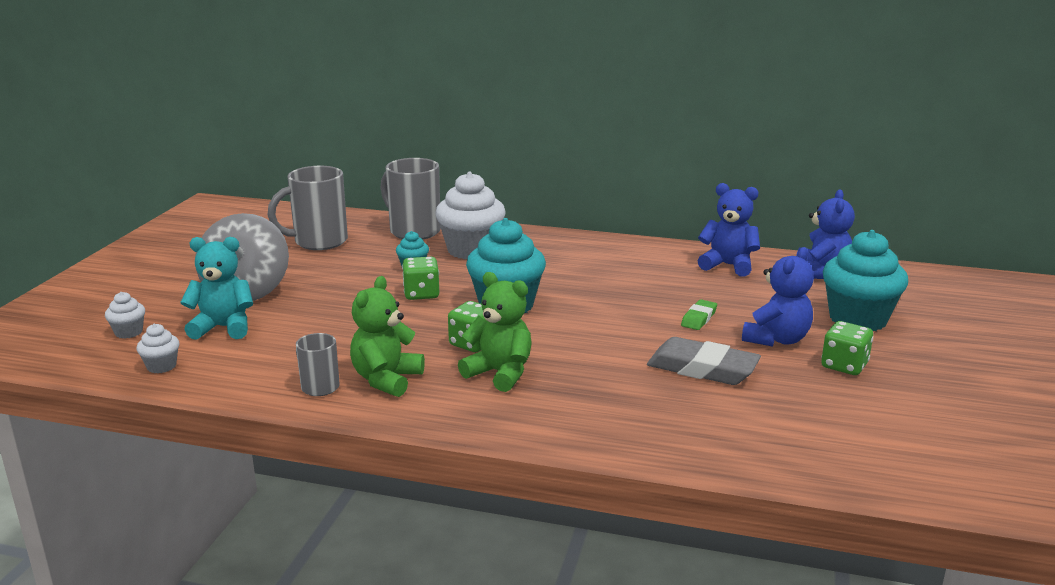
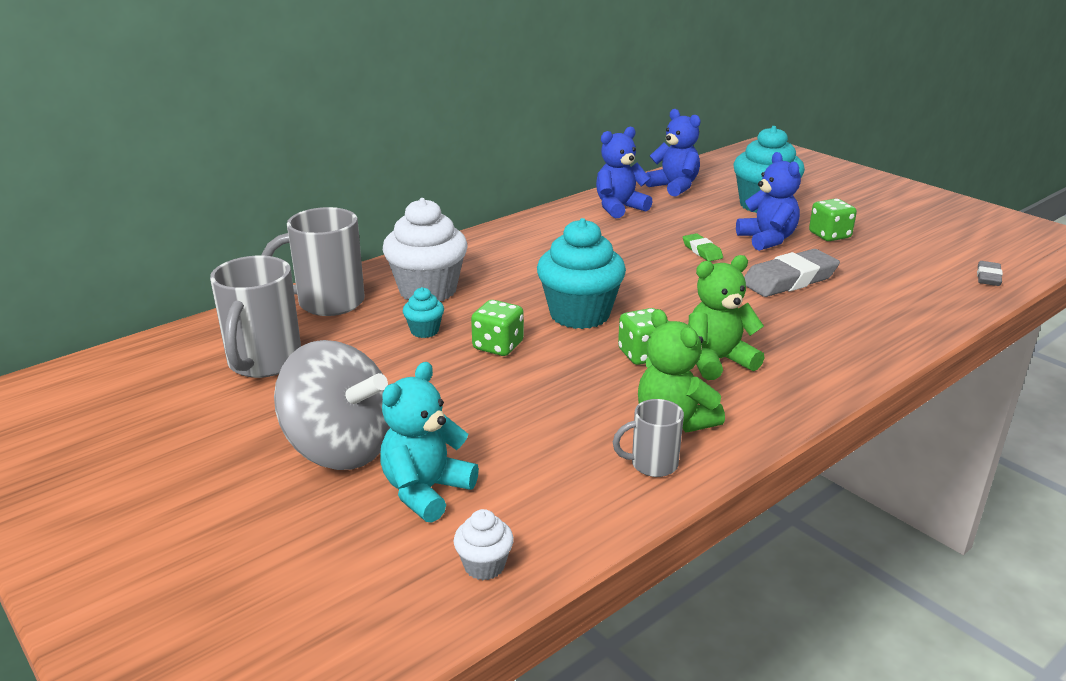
camera: 55 degrees left, 5 degrees up
white cupcake [105,292,145,339] -> none
none -> grey eraser [977,261,1003,286]

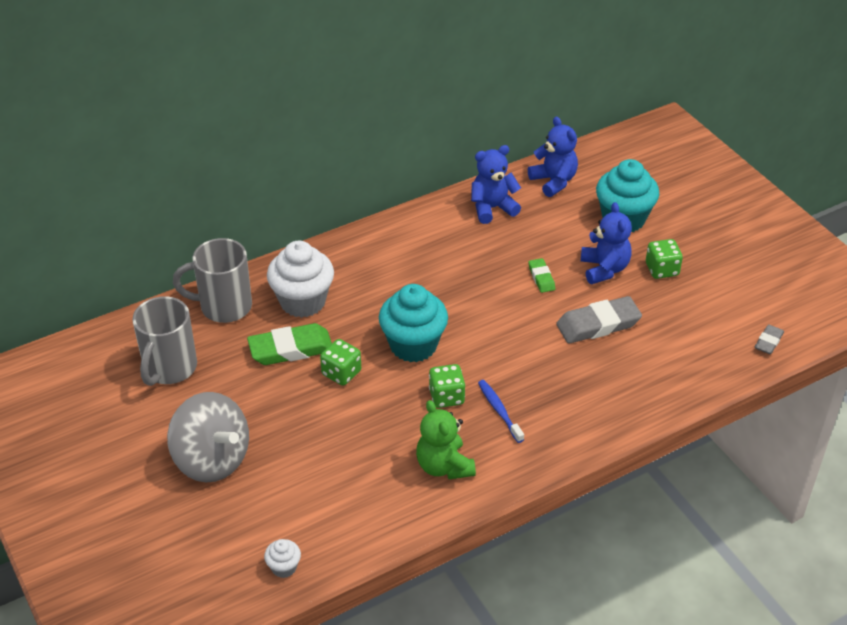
camera: 10 degrees right, 15 degrees up
turquoise teddy bear [380,362,479,523] -> none
turquoise cupcake [403,287,444,338] -> green eraser [247,323,332,365]
grey mug [613,399,684,477] -> none
green teddy bear [688,255,764,380] -> blue toothbrush [478,380,524,443]

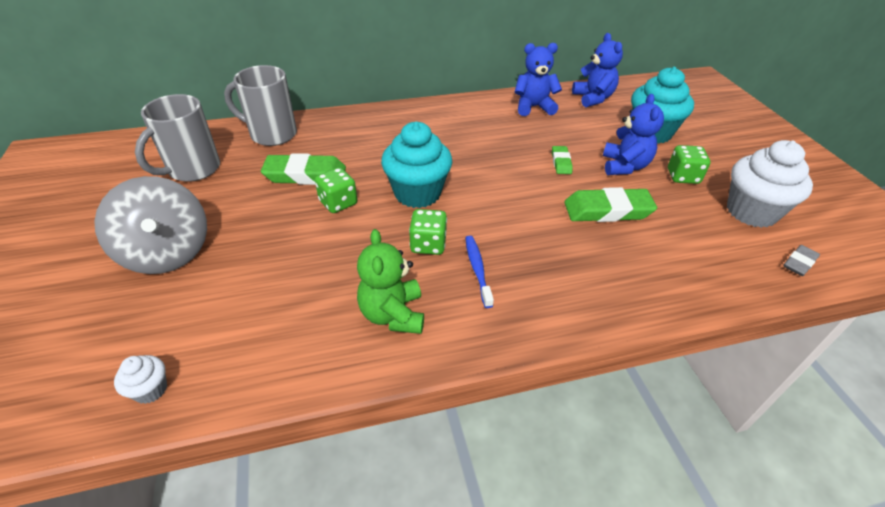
camera: 15 degrees right, 0 degrees up
white cupcake [267,241,334,318] -> white cupcake moved to [727,140,813,228]
grey eraser [556,296,642,344] -> green eraser [564,187,657,222]

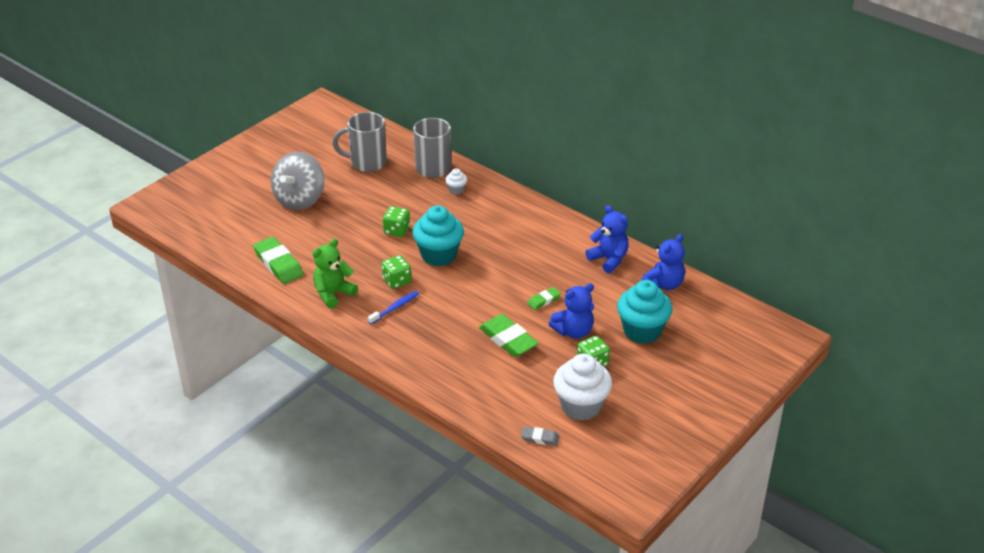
camera: 55 degrees right, 5 degrees down
white cupcake [114,355,167,404] -> white cupcake moved to [445,168,467,195]
green eraser [261,153,346,185] -> green eraser moved to [253,237,304,284]

